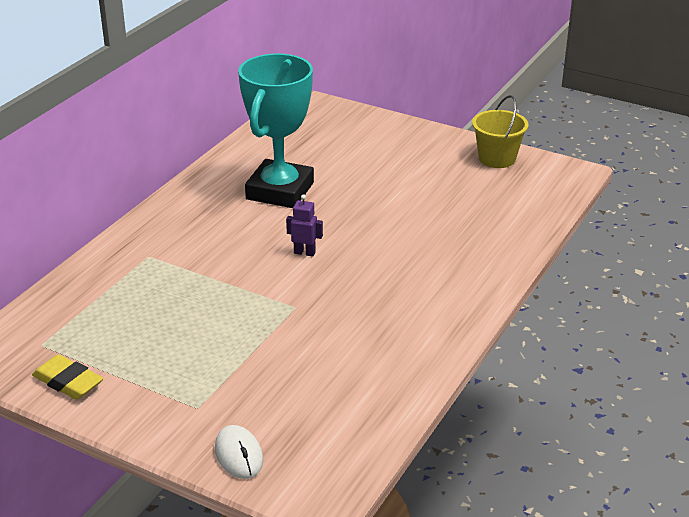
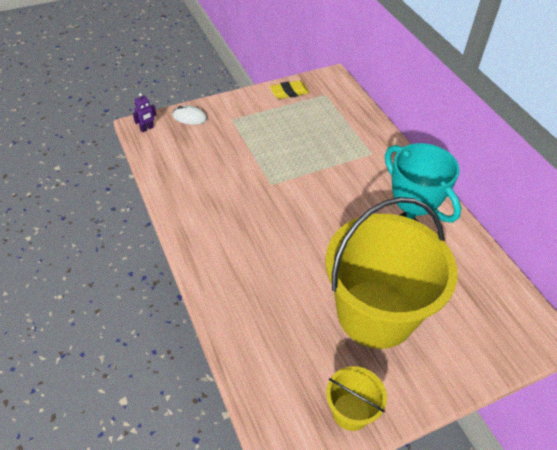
camera: 125 degrees right, 15 degrees up
purple robot [286,195,323,257] -> purple robot moved to [133,93,156,132]
none -> yellow bucket [325,197,457,349]

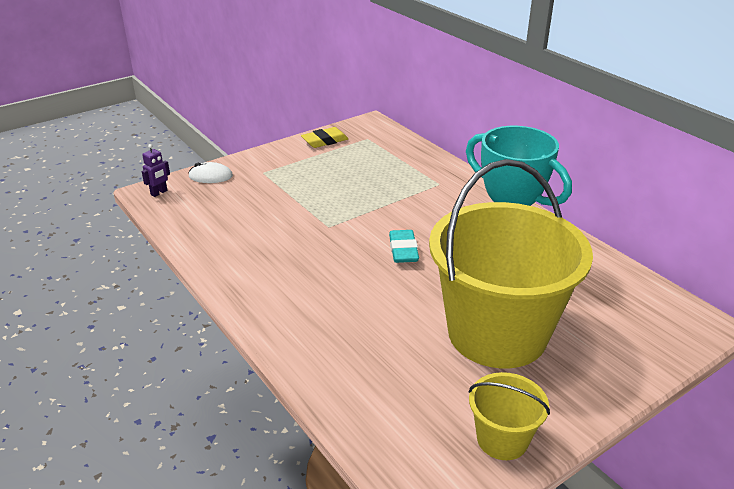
camera: 10 degrees left, 15 degrees down
none -> turquoise eraser [389,230,419,263]

